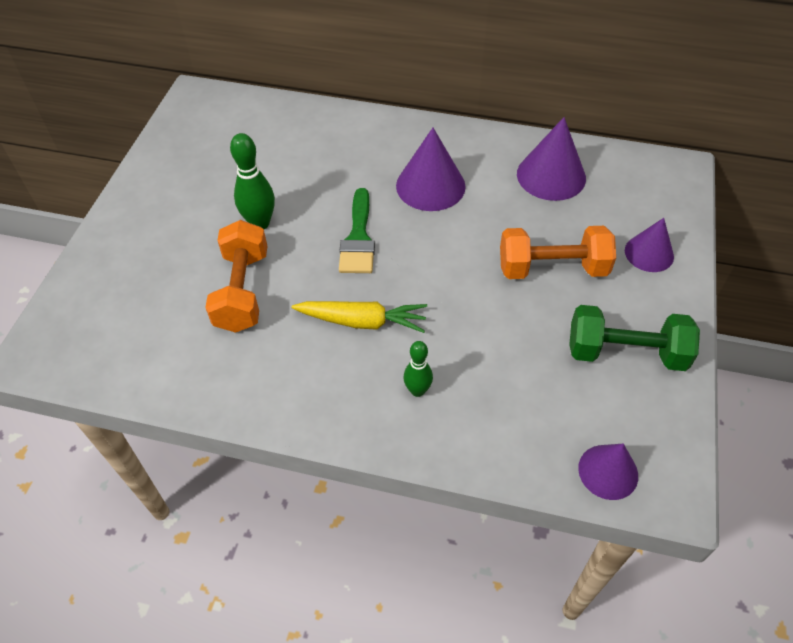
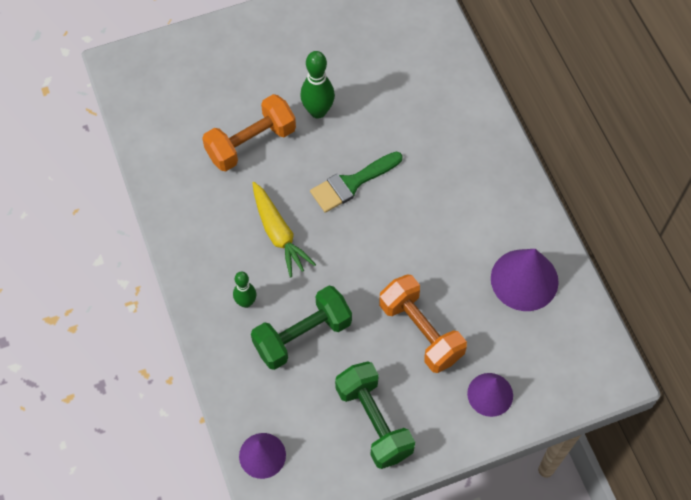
camera: 55 degrees right, 10 degrees up
purple cone [396,128,466,211] -> none
none -> green dumbbell [251,286,352,370]

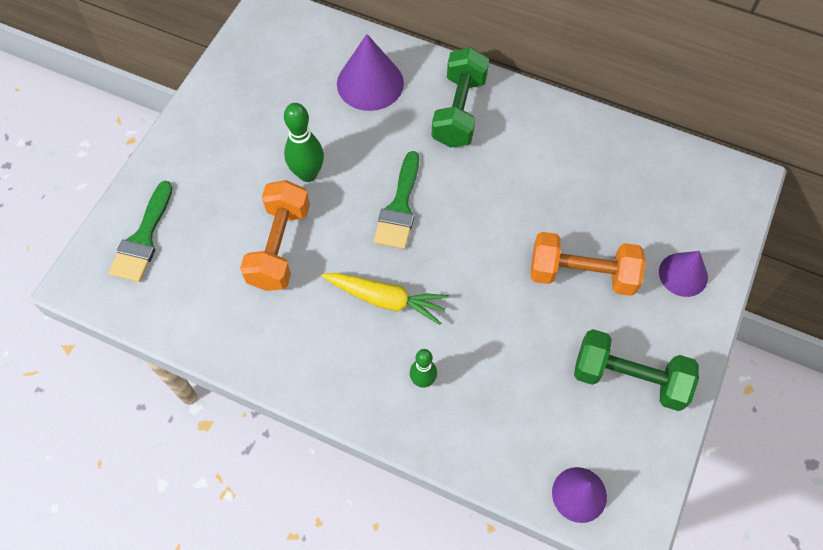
camera: 45 degrees left, 0 degrees up
green dumbbell [251,286,352,370] -> green dumbbell moved to [432,47,489,148]
purple cone [491,249,559,311] -> purple cone moved to [337,34,404,111]
none -> green brush [109,181,173,282]

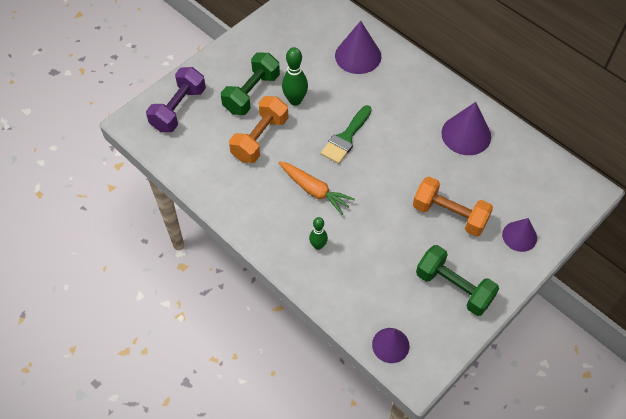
camera: 20 degrees right, 5 degrees down
green brush [109,181,173,282] -> purple dumbbell [146,67,206,132]
yellow carrot [321,273,449,325] -> orange carrot [279,161,355,215]
green dumbbell [432,47,489,148] -> green dumbbell moved to [221,53,280,115]
none -> purple cone [441,102,491,155]

